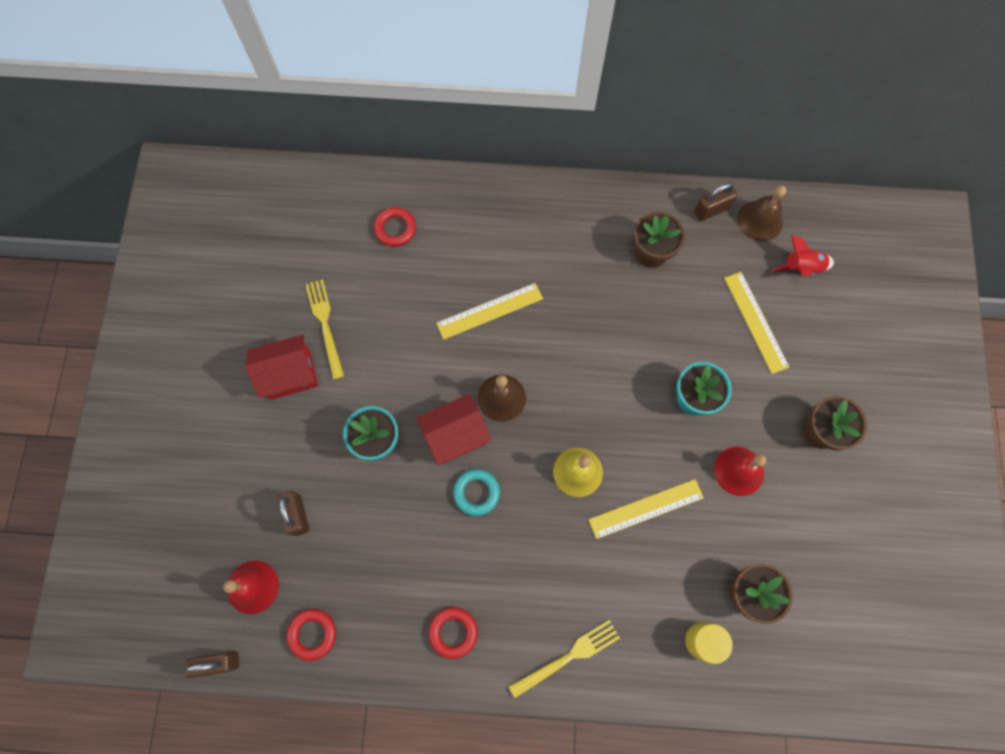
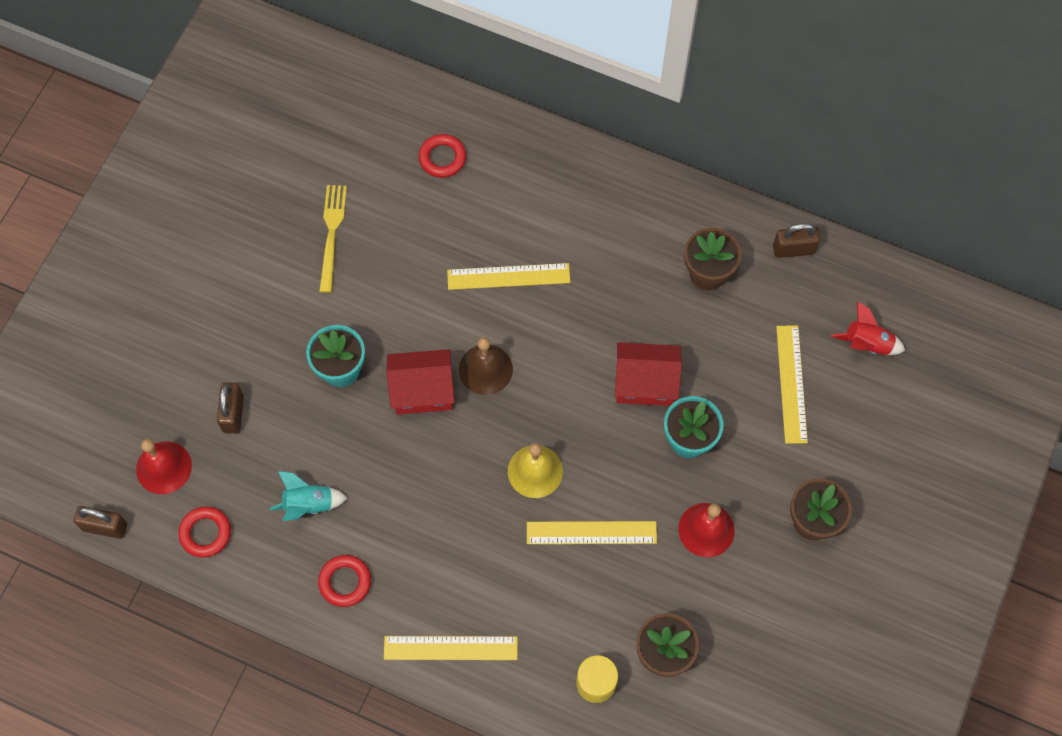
camera: 20 degrees right, 5 degrees down
red house [245,335,318,400] -> red house moved to [615,342,682,406]
turquoise ring [453,469,500,516] -> none
yellow fork [509,620,620,698] -> yellow ruler [384,636,518,660]
brown bell [737,185,786,242] -> none
none -> turquoise rocket [270,471,347,521]

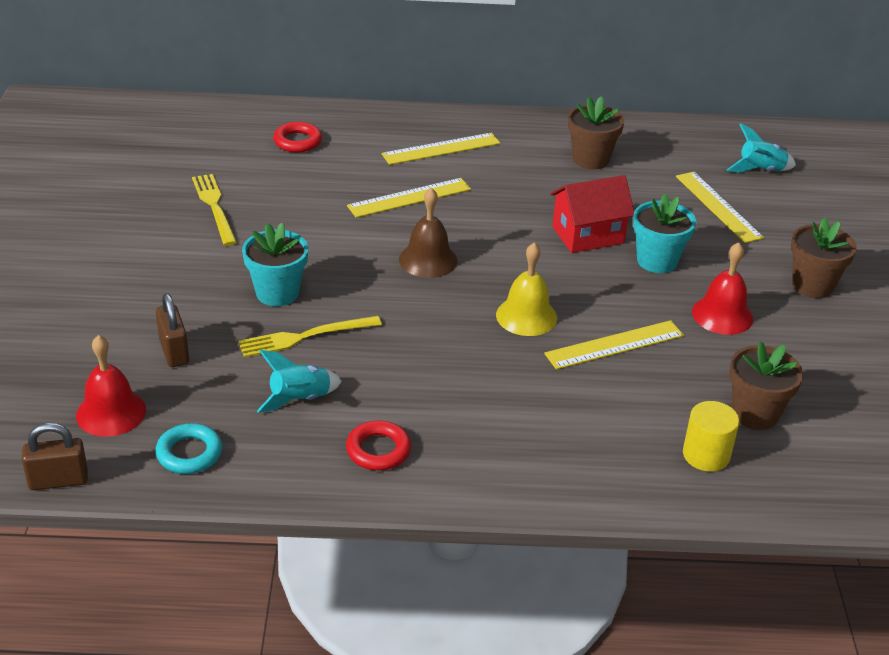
camera: 25 degrees left, 30 degrees down
red ring [178,507,231,558] -> turquoise ring [155,423,222,474]
yellow ruler [384,636,518,660] -> yellow ruler moved to [382,133,500,165]
red house [387,349,454,414] -> none
brown padlock [773,223,820,258] -> none
red rocket [831,302,905,355] -> turquoise rocket [727,124,796,173]
none -> yellow fork [238,316,382,358]

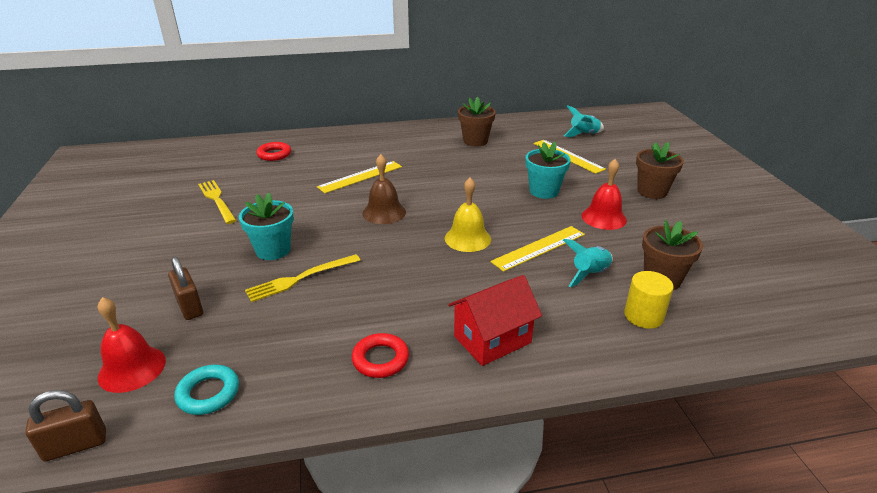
camera: 10 degrees left, 5 degrees down
turquoise rocket [257,350,342,413] -> turquoise rocket moved to [563,239,613,287]
yellow ruler [382,133,500,165] -> none
red house [550,175,634,253] -> red house moved to [448,275,542,366]

